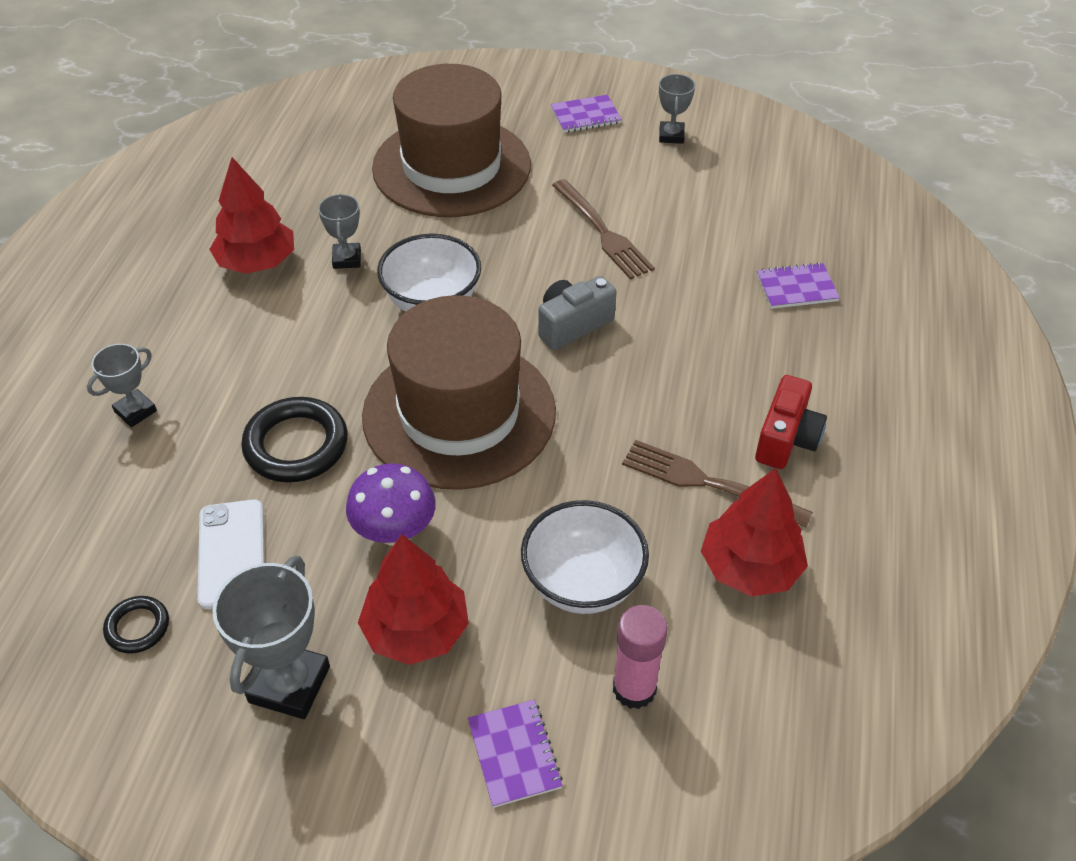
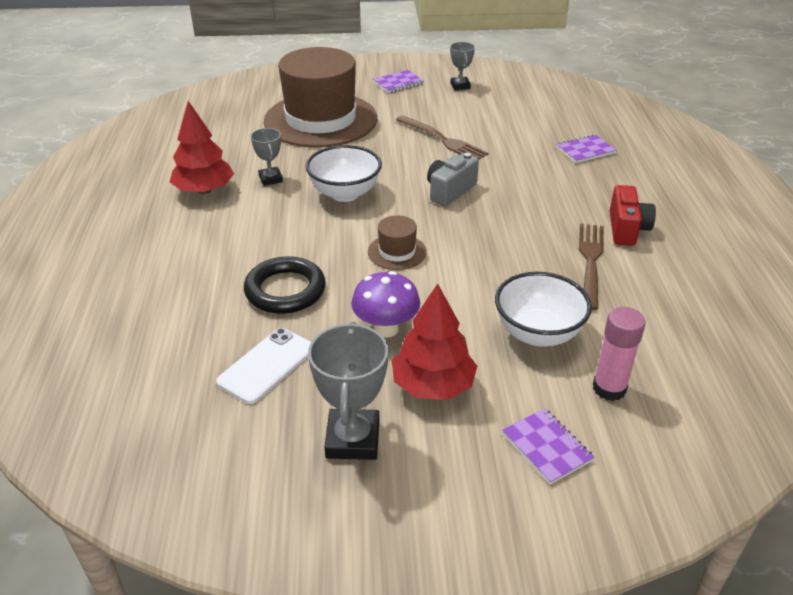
camera: 15 degrees left, 10 degrees down
grey trophy [87,344,157,427] -> none
black ring [103,596,169,654] -> none
white phone [197,499,264,609] -> white phone turned 60 degrees clockwise [216,328,311,404]
brown hat [362,295,556,490] -> brown hat [368,215,427,270], size x0.41
brown fork [622,440,813,527] -> brown fork turned 90 degrees clockwise [579,224,604,310]
red tree [701,468,808,596] -> none

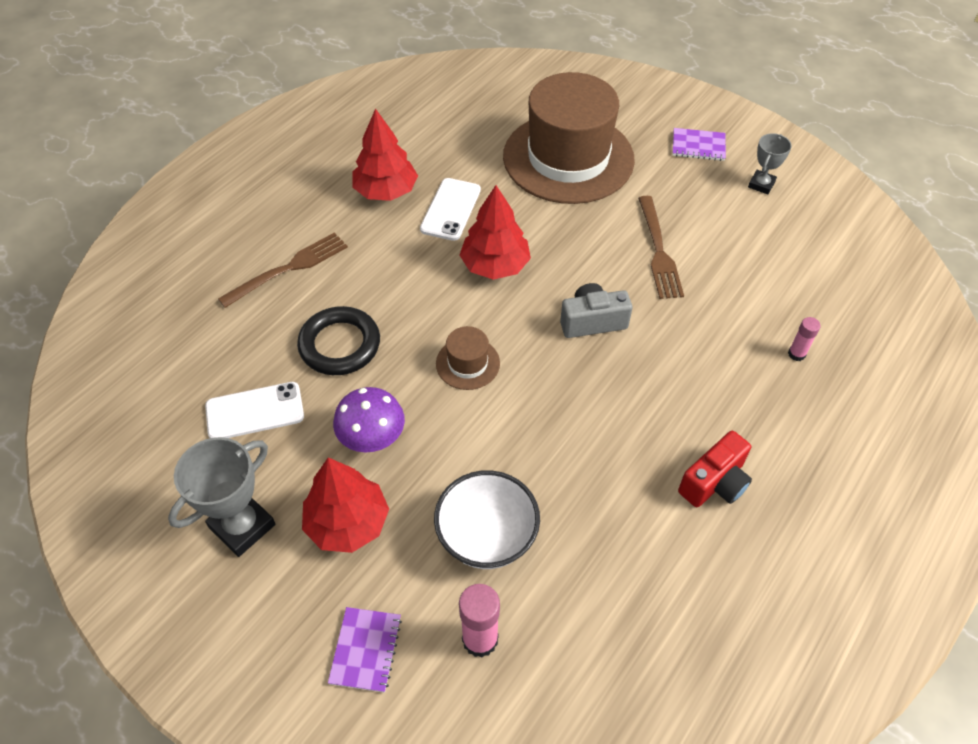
camera: 40 degrees right, 15 degrees up
grey trophy [251,128,283,186] -> white phone [420,178,481,241]
white bowl [305,145,382,202] -> red tree [459,185,531,280]
purple notebook [556,134,617,163] -> pink glue stick [788,317,821,361]
brown fork [579,224,604,310] -> brown fork moved to [218,232,348,308]

